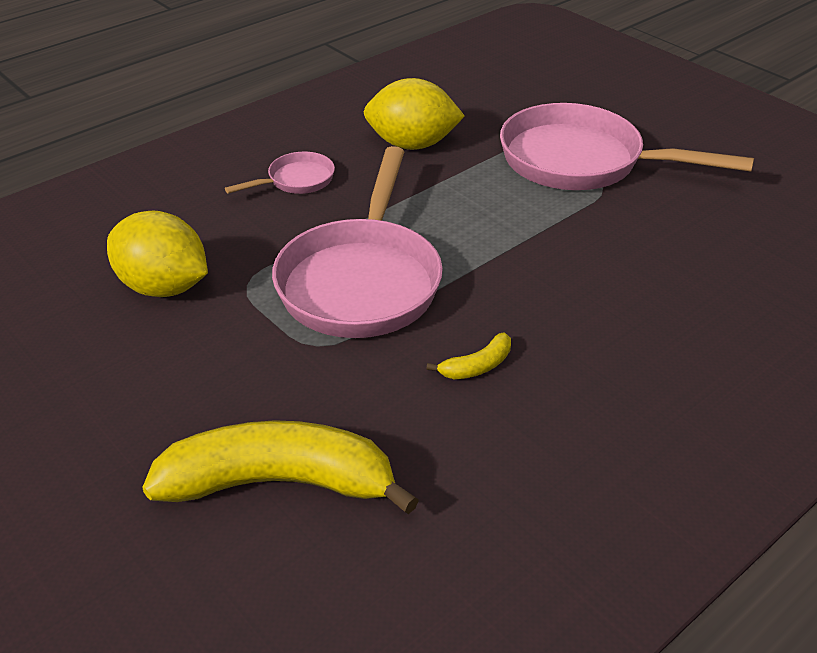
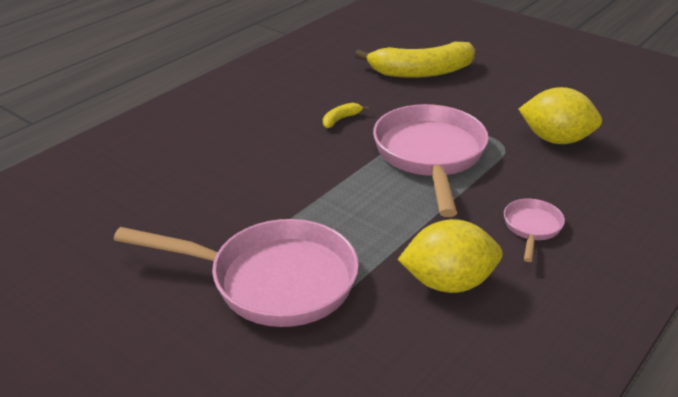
camera: 170 degrees right, 5 degrees down
pink pan [225,152,335,194] -> pink pan turned 150 degrees clockwise [504,199,565,262]

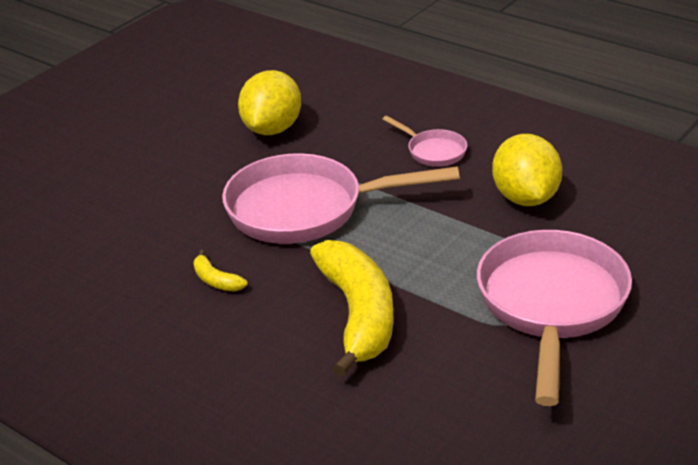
camera: 90 degrees left, 0 degrees up
yellow banana [355,42,475,78] -> yellow banana moved to [310,240,394,377]
pink pan [504,199,565,262] -> pink pan turned 150 degrees counterclockwise [382,116,467,167]

